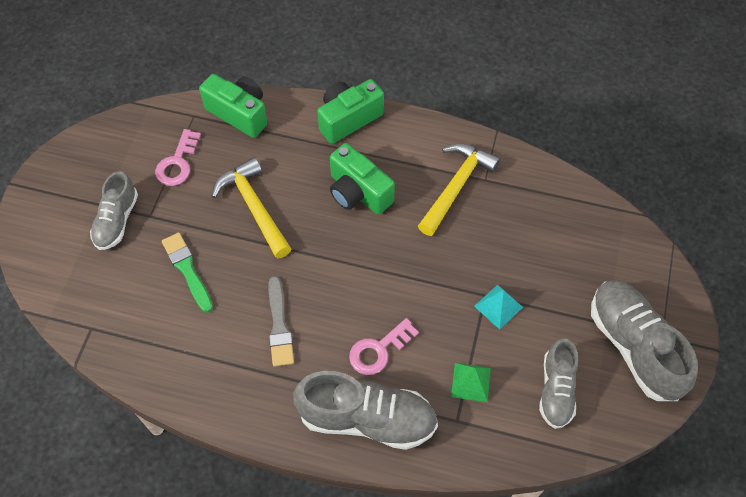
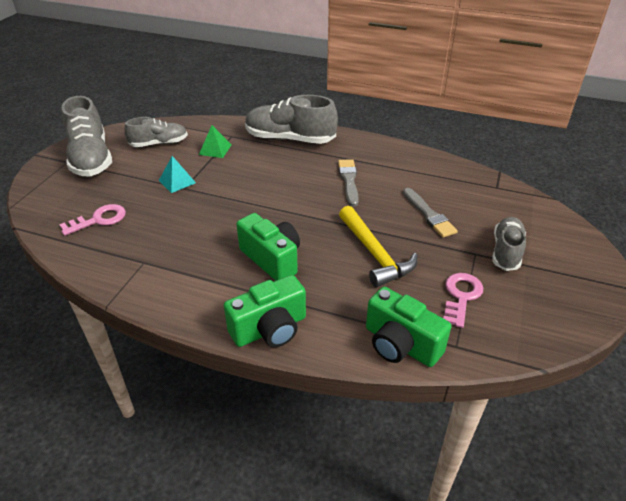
camera: 175 degrees left, 20 degrees down
green brush [162,233,213,312] -> grey brush [403,188,458,238]
pink key [349,318,419,375] -> pink key moved to [59,204,126,236]
yellow hammer [418,143,500,236] -> none
grey shoe [539,338,578,429] -> grey shoe turned 60 degrees clockwise [124,117,188,147]

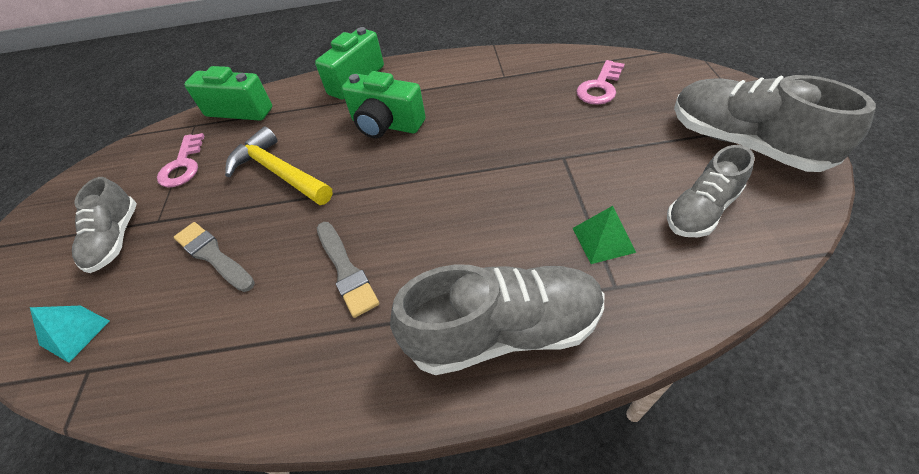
camera: 160 degrees right, 10 degrees up
turquoise pyramid [159,156,196,193] -> turquoise pyramid moved to [30,306,110,363]

